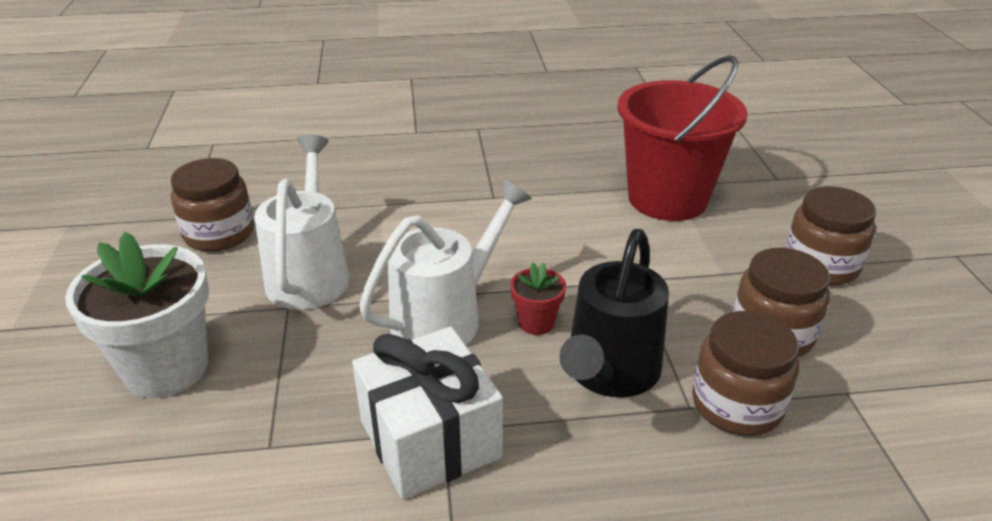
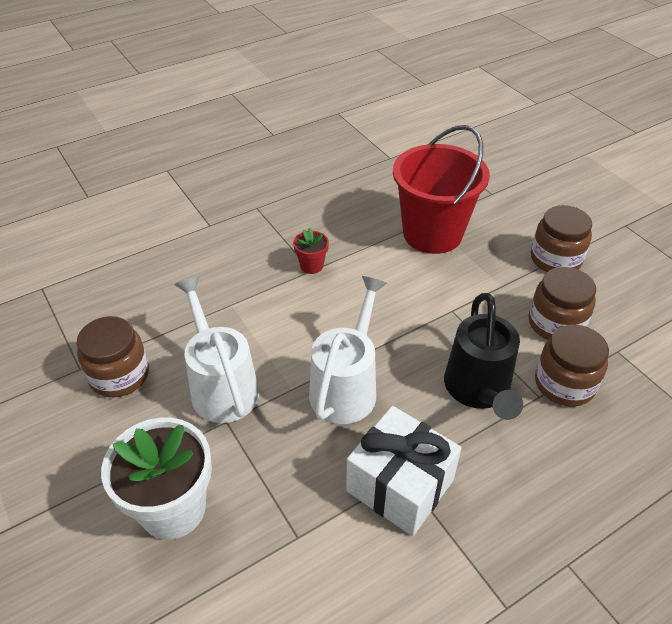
camera: 25 degrees left, 10 degrees up
red flower pot [510,262,566,335] -> red flower pot moved to [293,228,329,274]

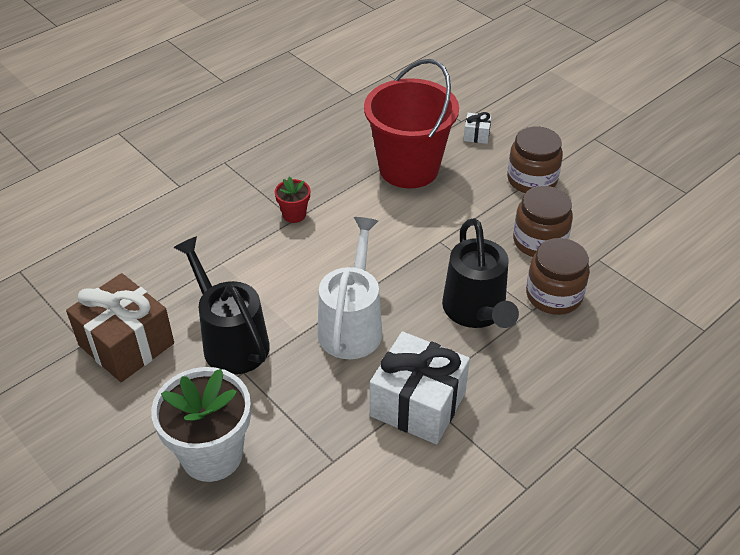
camera: 10 degrees left, 0 degrees up
brown jar [77,316,149,397] -> brown gift [66,273,174,382]
white watering can [174,276,259,423] -> black watering can [174,236,270,375]
none -> white gift [464,112,491,144]

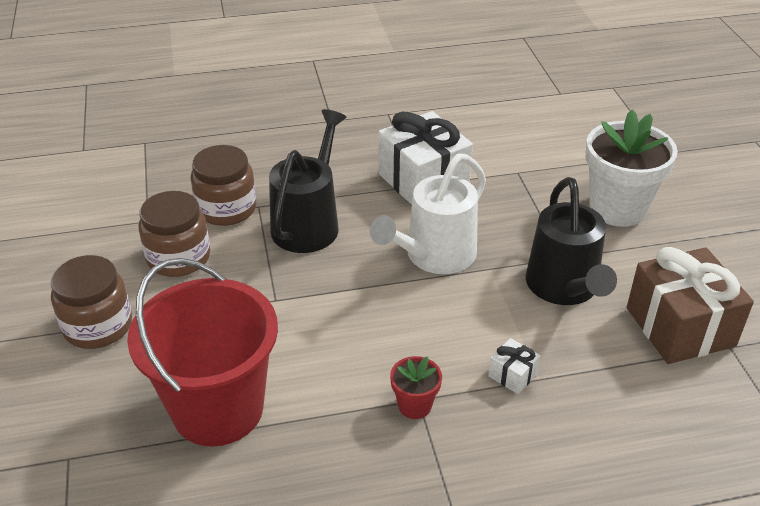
camera: 150 degrees left, 5 degrees down
white gift [464,112,491,144] -> white gift moved to [488,338,541,394]

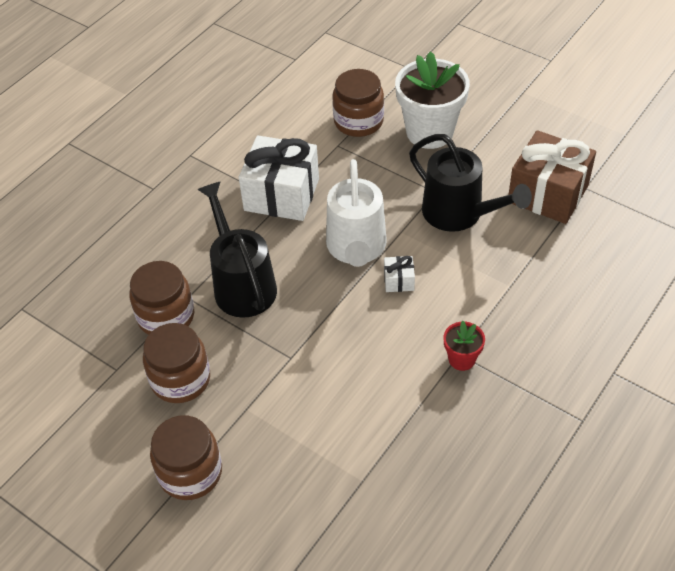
camera: 40 degrees left, 10 degrees up
red bucket [127,258,278,446] -> none
white gift [488,338,541,394] -> white gift moved to [384,256,415,292]
none -> brown jar [332,69,384,137]

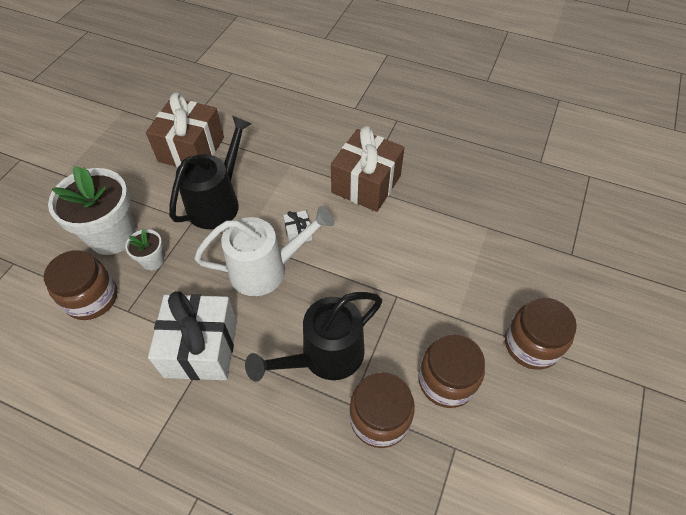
camera: 105 degrees left, 5 degrees up
red flower pot [444,321,485,371] -> brown gift [331,126,404,212]
none -> white flower pot [125,229,164,270]

